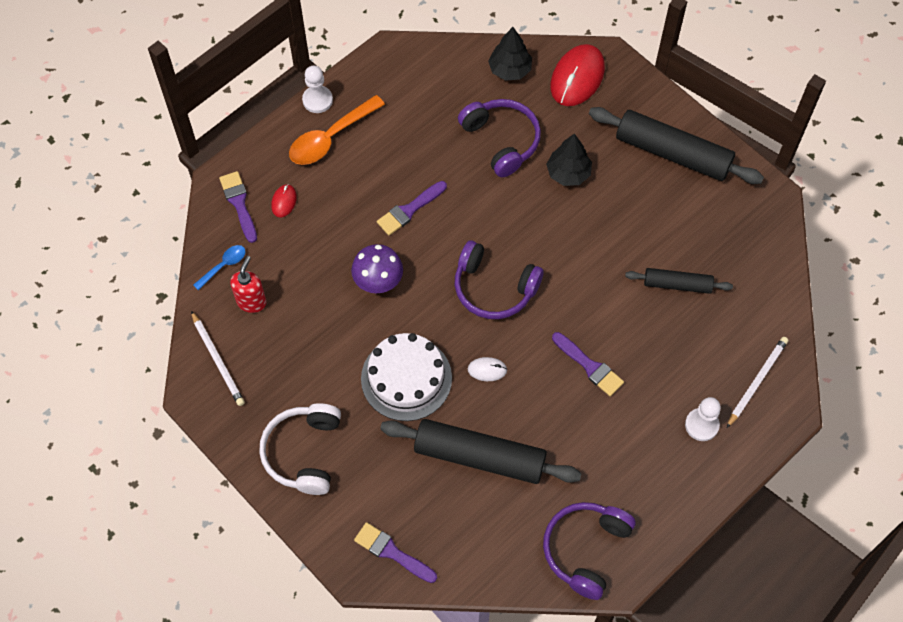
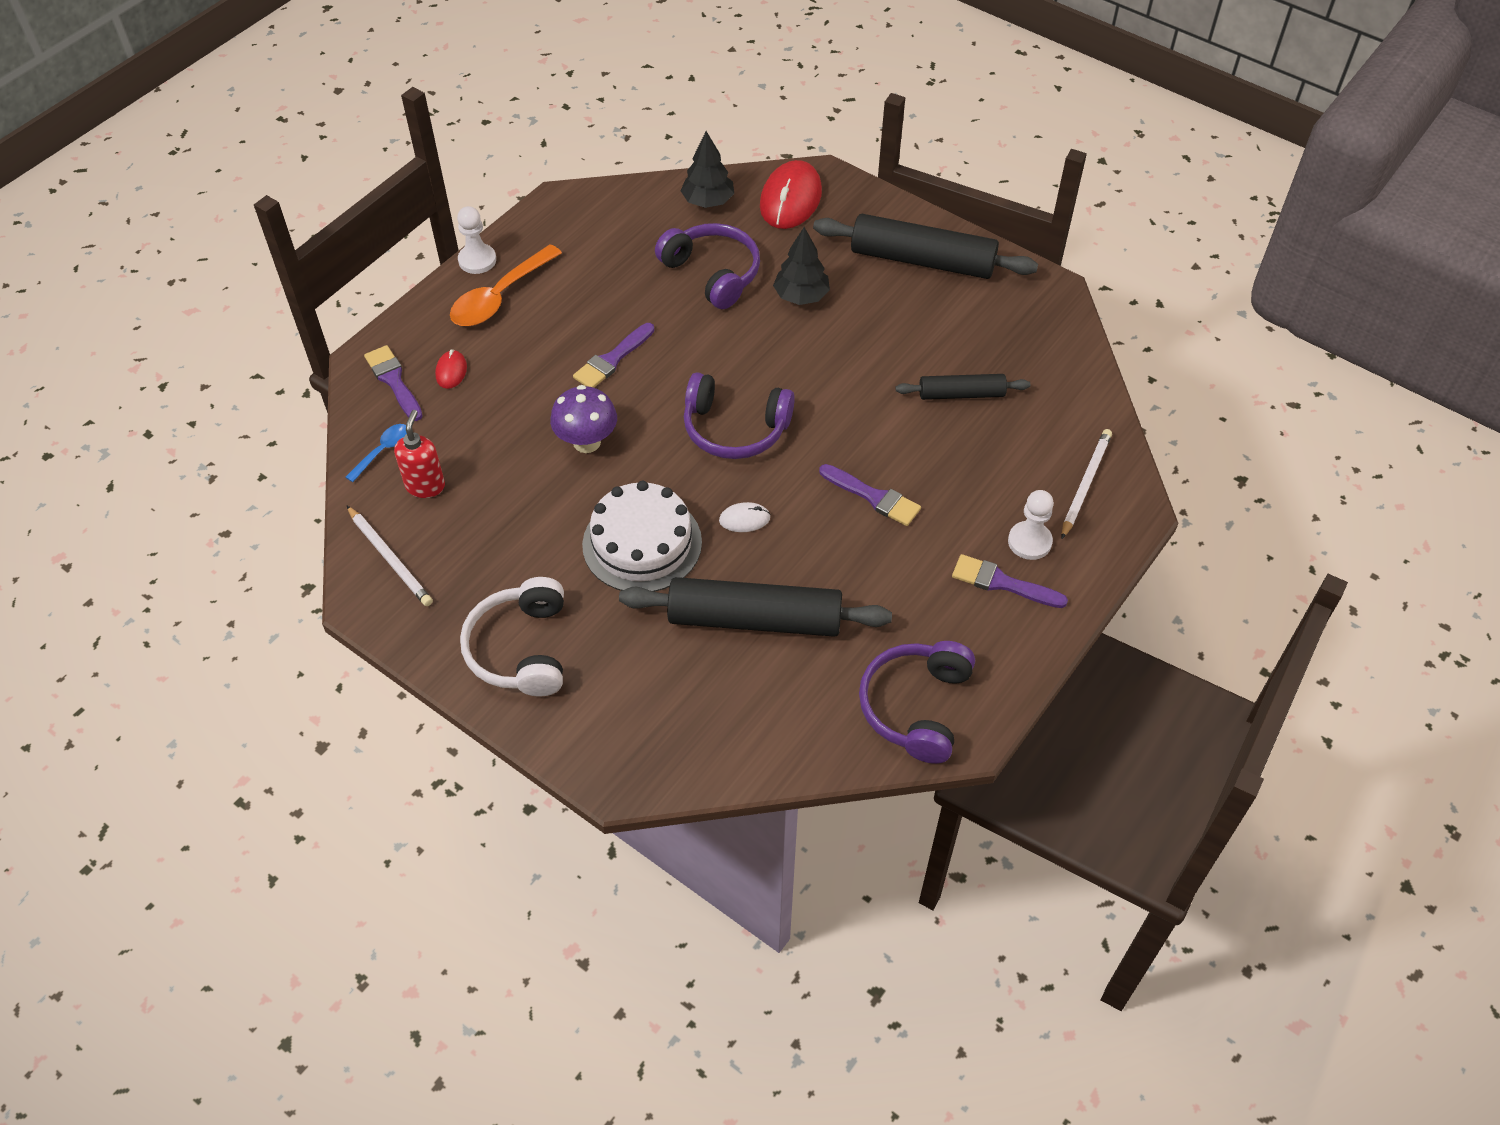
camera: 10 degrees left, 10 degrees down
purple brush [354,522,437,583] -> purple brush moved to [952,554,1068,608]

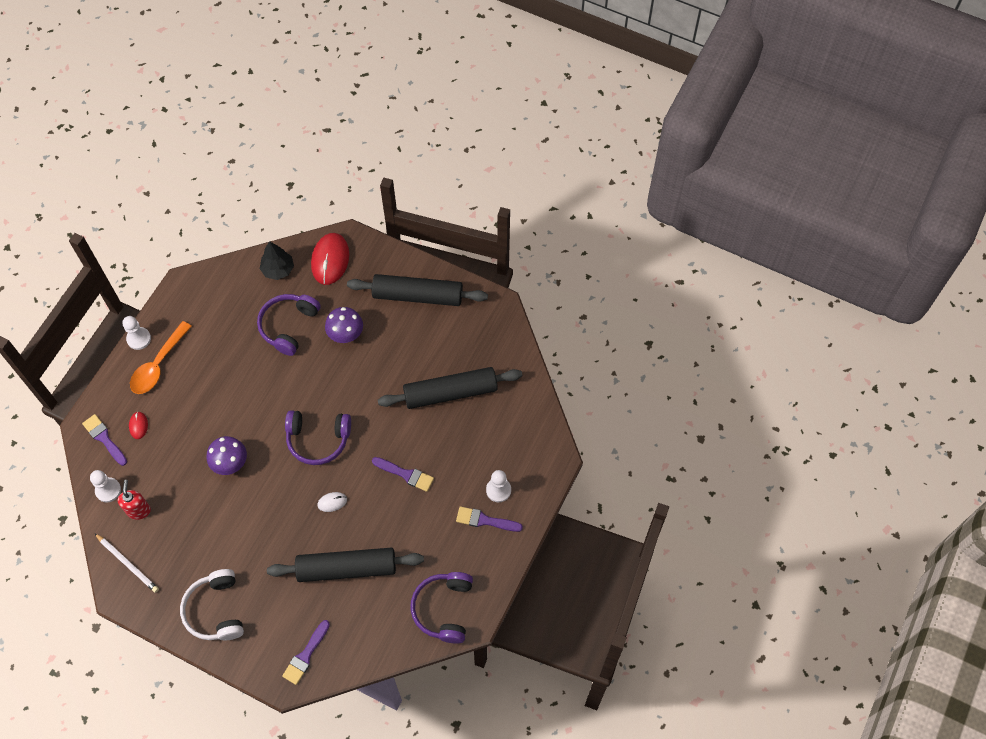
camera: 10 degrees left, 10 degrees up
blue spoon [346,424,407,482] -> white pawn [90,470,121,502]
purple brush [573,323,655,388] -> purple brush moved to [282,620,330,685]
white cake [582,481,702,592] -> none
purple headphones [655,223,760,309] -> purple headphones turned 105 degrees counterclockwise [257,294,321,356]
black tree [773,227,830,305] -> purple mushroom [325,307,363,343]
black rolling pin [895,374,1030,400] -> black rolling pin [378,367,522,409], size x1.81
white pencil [1062,429,1112,539] -> none

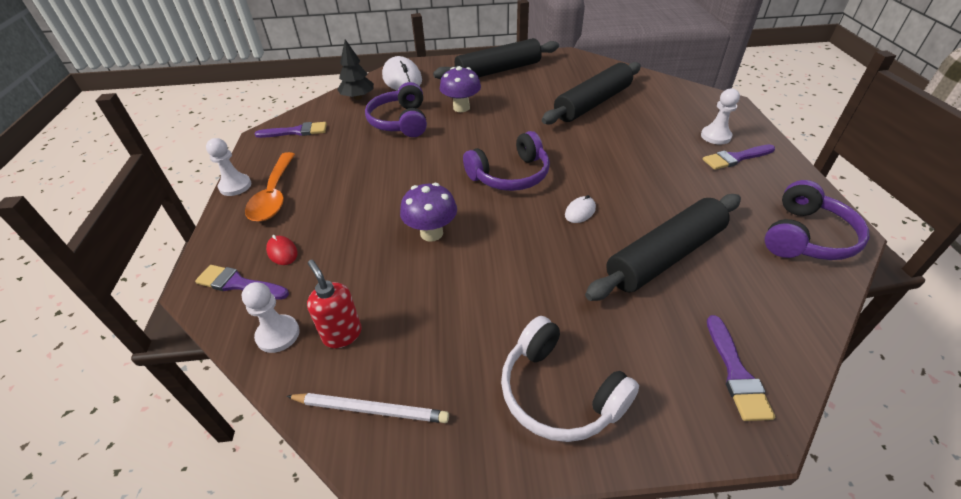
camera: 30 degrees left, 20 degrees down
red mouse [311,233,349,285] -> white mouse [382,56,422,91]
purple brush [372,457,434,492] -> purple brush moved to [255,122,327,138]
purple headphones [411,572,473,644] -> purple headphones turned 120 degrees counterclockwise [764,180,870,260]

